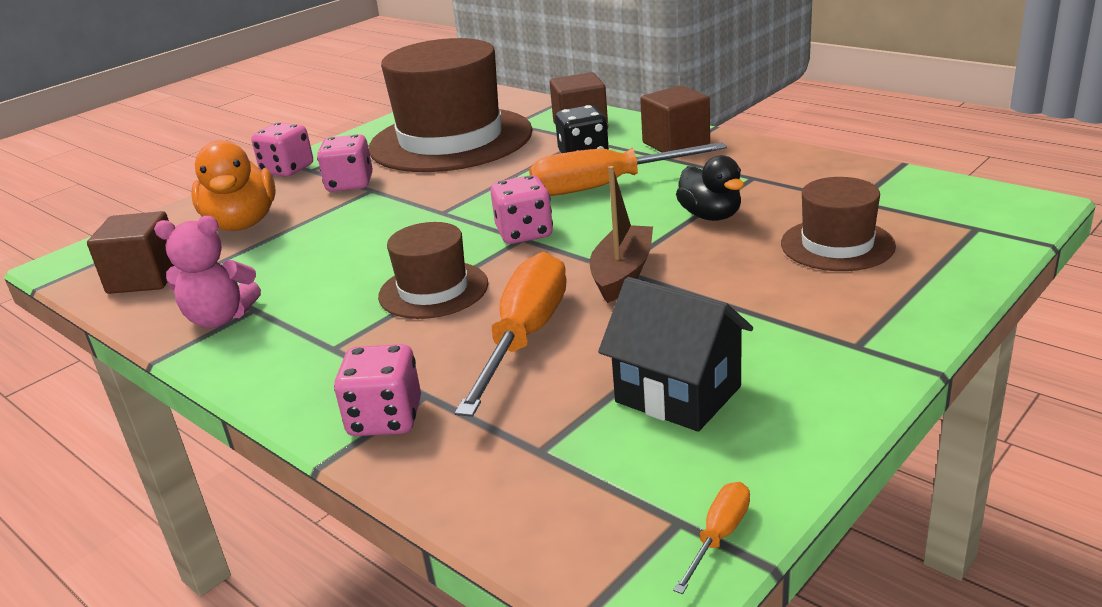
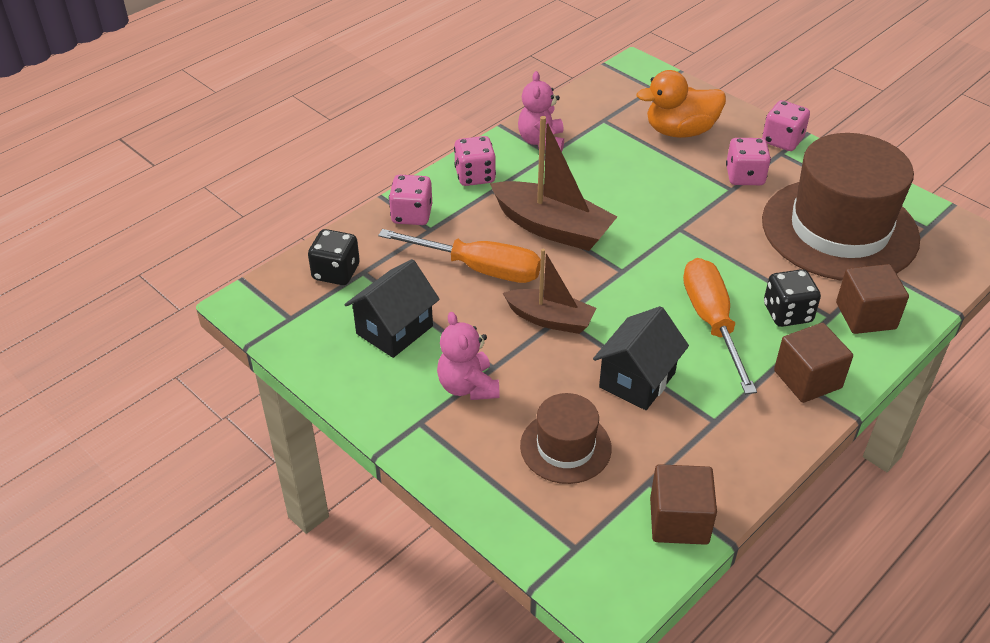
camera: 90 degrees right, 15 degrees up
brown cube [87,211,174,294] -> brown cube moved to [650,464,717,545]
brown hat [378,222,488,319] -> brown boat [490,116,617,251]
pink dice [490,175,553,244] -> pink dice moved to [454,136,496,186]
orange screwdriver [673,482,750,594] -> none
black duck [676,155,744,221] -> black house [593,306,689,410]
none -> black dice [308,229,360,285]
none -> pink teddy bear [437,312,500,400]

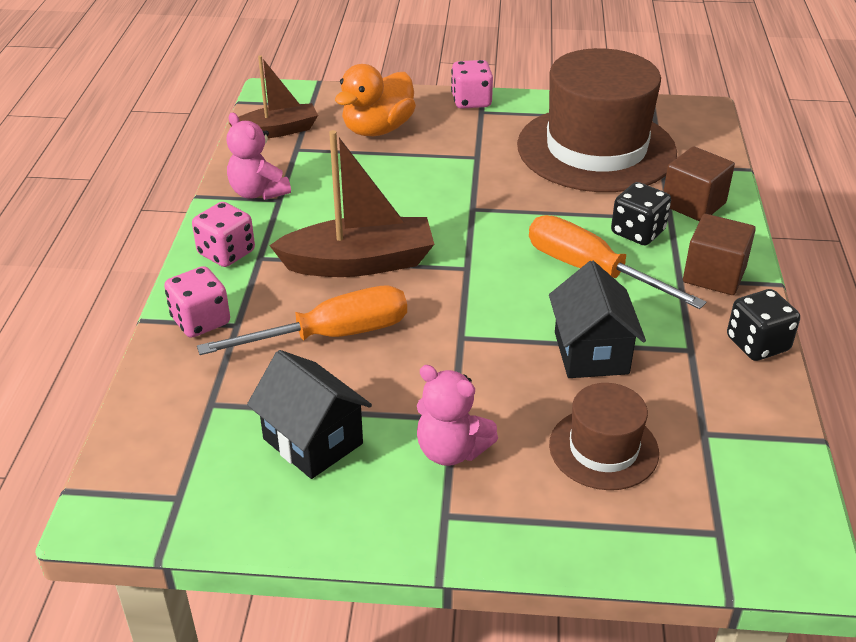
camera: 40 degrees left, 5 degrees down
black dice [308,229,360,285] -> black dice moved to [727,289,800,361]
black house [344,259,440,358] -> black house turned 45 degrees counterclockwise [247,350,372,479]
brown boat [503,249,596,334] -> brown boat moved to [229,55,318,138]
brown cube [650,464,717,545] -> none
pink dice [726,138,771,185] -> none

